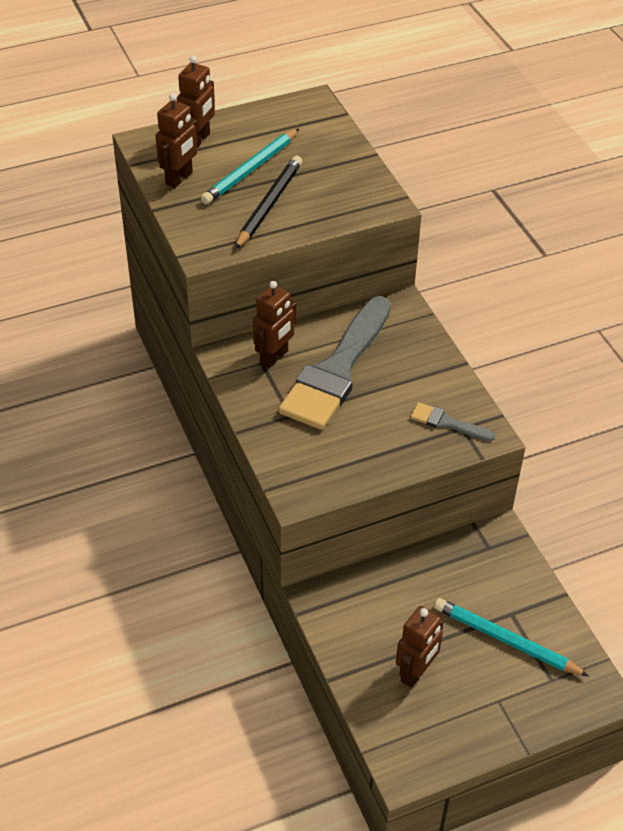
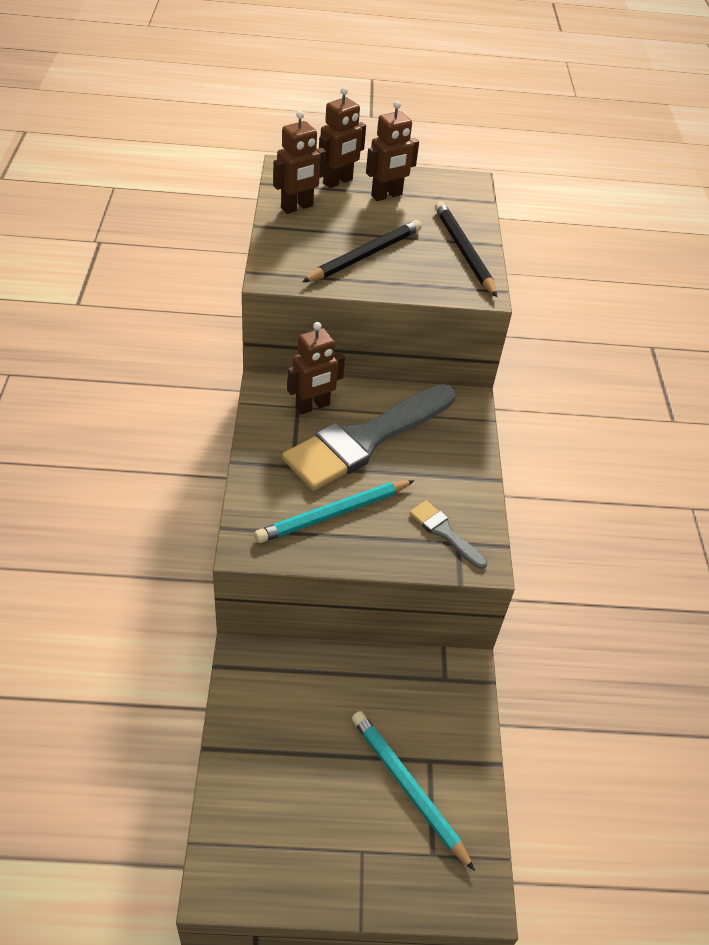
camera: 20 degrees right, 0 degrees up
turquoise pencil [201,129,299,205] -> turquoise pencil moved to [254,480,415,543]
brown robot [396,606,444,688] -> brown robot moved to [366,101,419,201]
none -> black pencil [435,201,497,297]

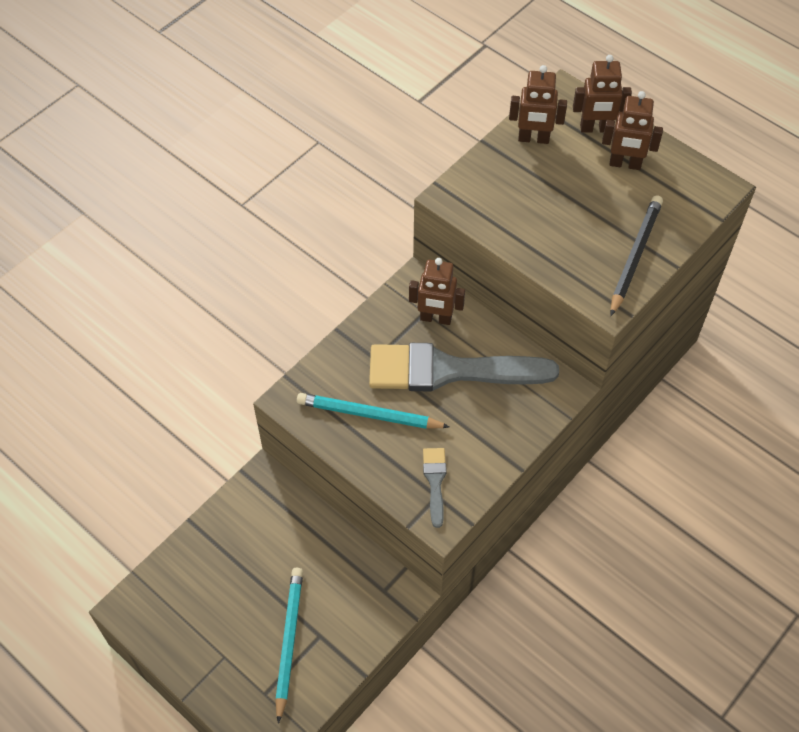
camera: 45 degrees right, 10 degrees up
black pencil [302,220,422,282] -> none

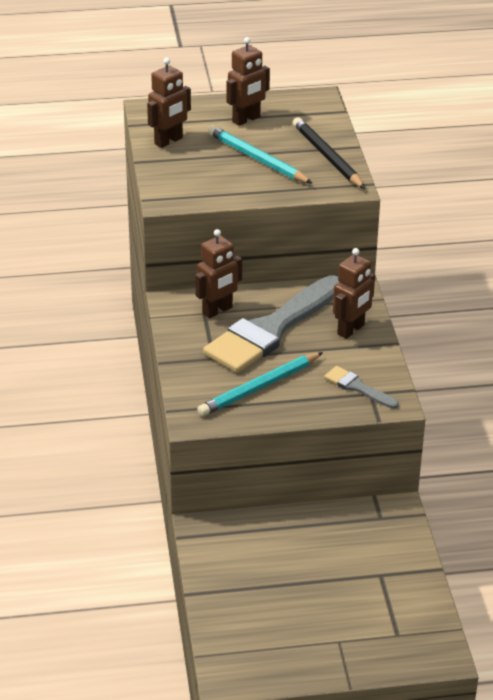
camera: 50 degrees left, 20 degrees down
turquoise pencil [275,568,303,724] -> turquoise pencil moved to [208,126,313,184]
brown robot [573,55,632,133] -> brown robot moved to [333,248,375,339]

